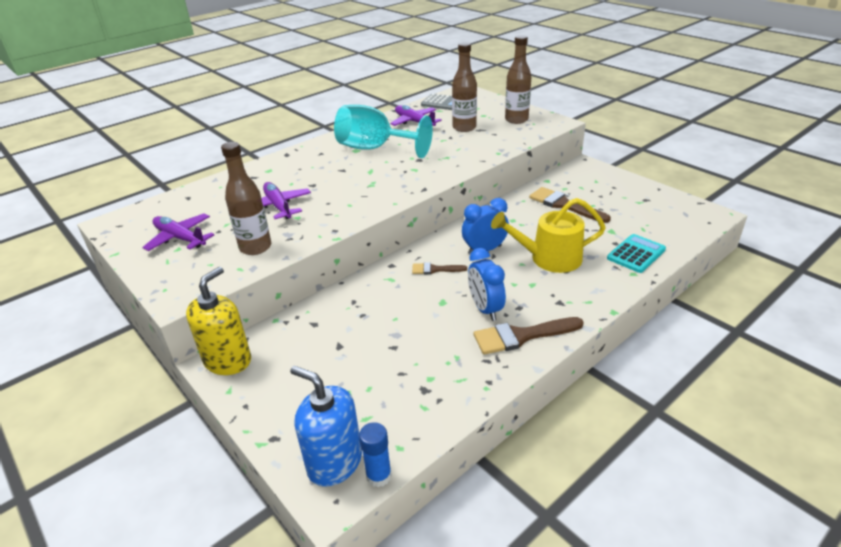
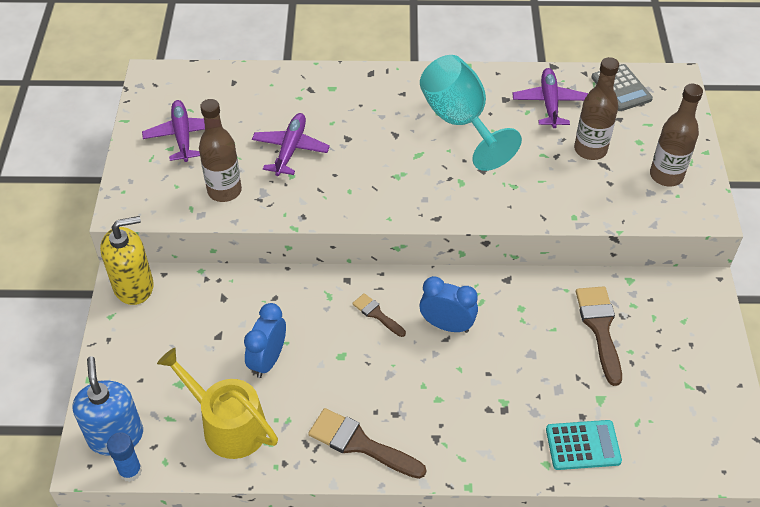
camera: 40 degrees right, 15 degrees up
blue clock [468,248,506,321] -> blue clock moved to [244,303,286,378]
yellow watering can [491,198,606,273] -> yellow watering can moved to [157,348,278,459]

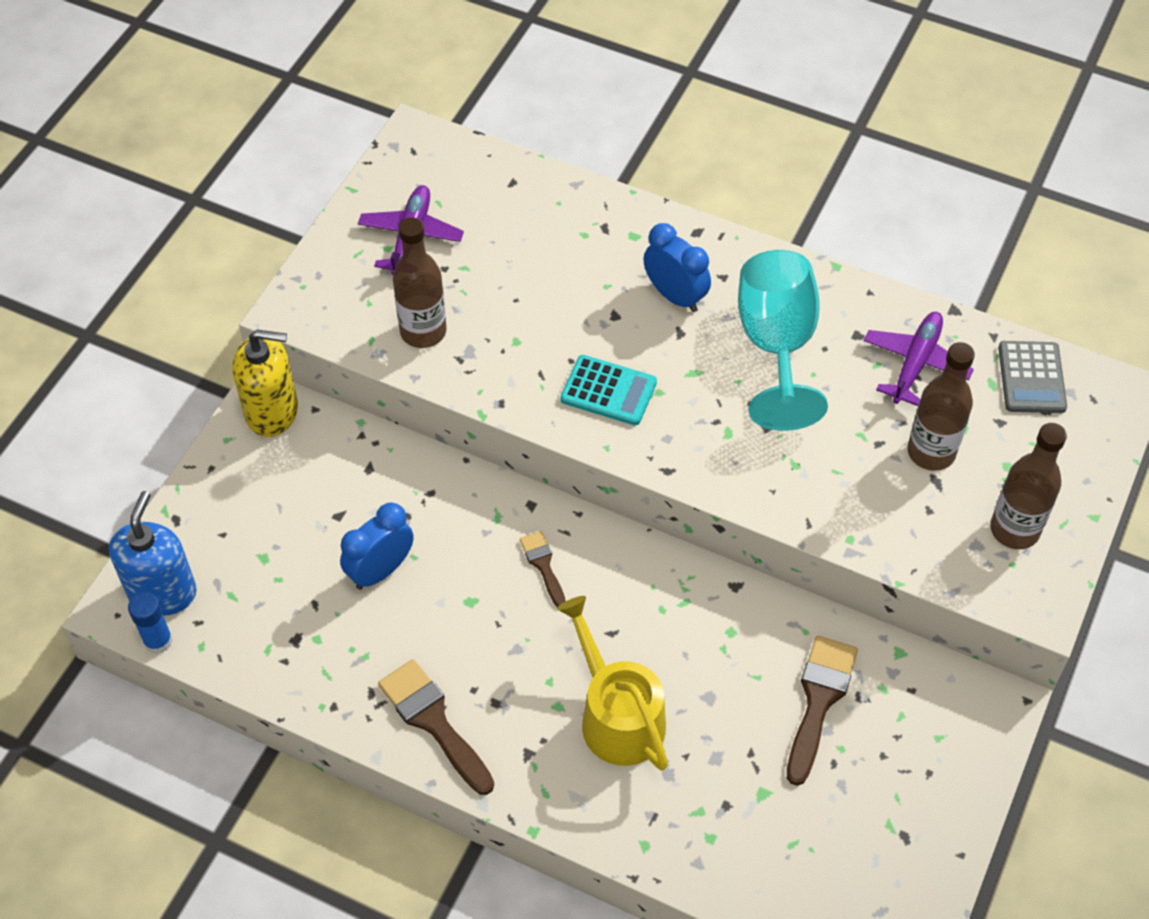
camera: 25 degrees right, 5 degrees up
yellow watering can [157,348,278,459] -> yellow watering can moved to [557,596,668,771]
purple plane [252,113,330,176] -> none
blue clock [419,276,478,333] -> blue clock moved to [643,223,711,312]
turquoise calculator [546,420,622,470] -> turquoise calculator moved to [560,355,657,425]

